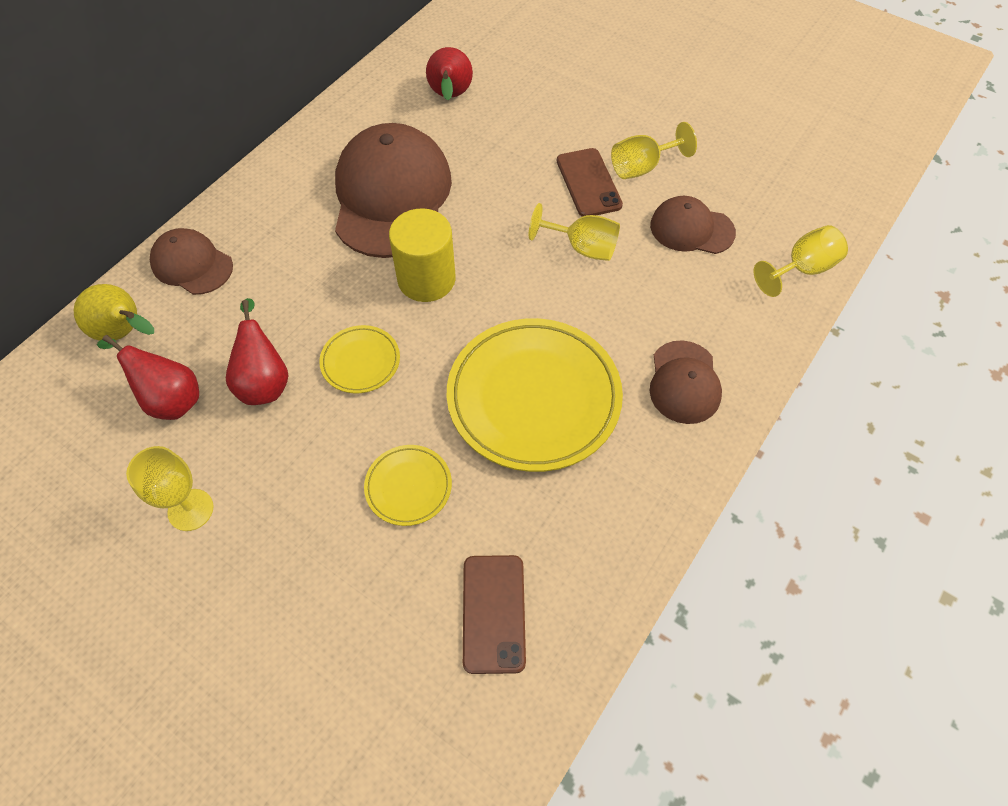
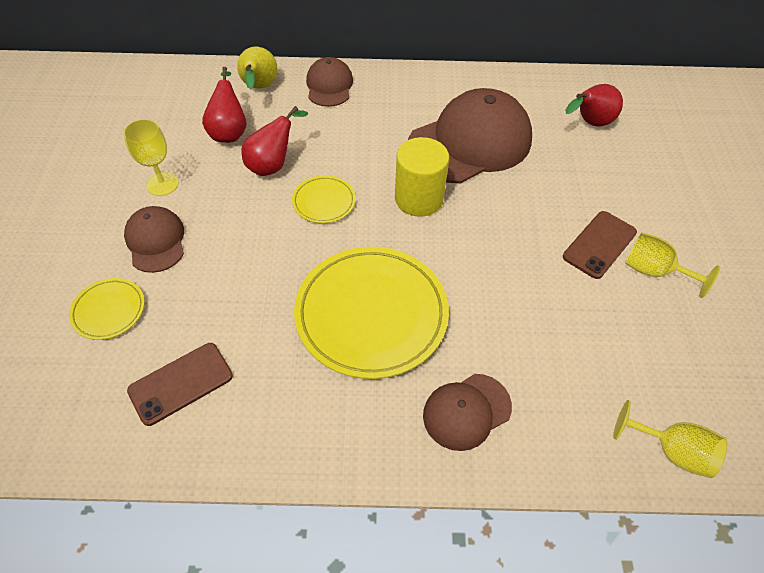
camera: 55 degrees right, 5 degrees down
yellow plate [364,445,452,526] -> yellow plate moved to [69,278,145,340]
yellow goblet [529,203,620,261] -> none
brown cap [650,196,736,254] -> brown cap moved to [124,206,184,273]

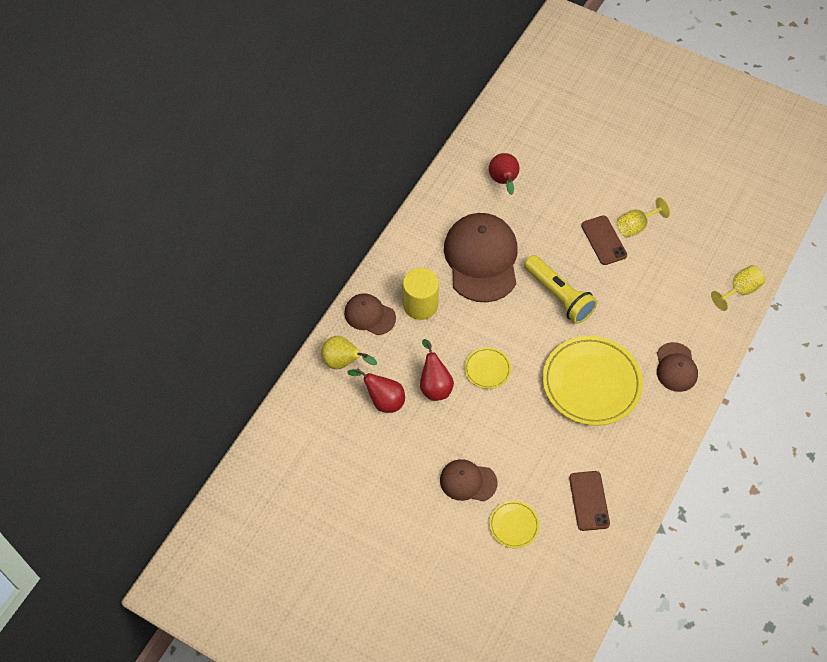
camera: 60 degrees left, 5 degrees up
yellow goblet [123,119,179,196] -> none
yellow cylinder [395,137,449,217] -> yellow cylinder moved to [403,268,439,320]
none -> yellow flashlight [524,255,597,324]

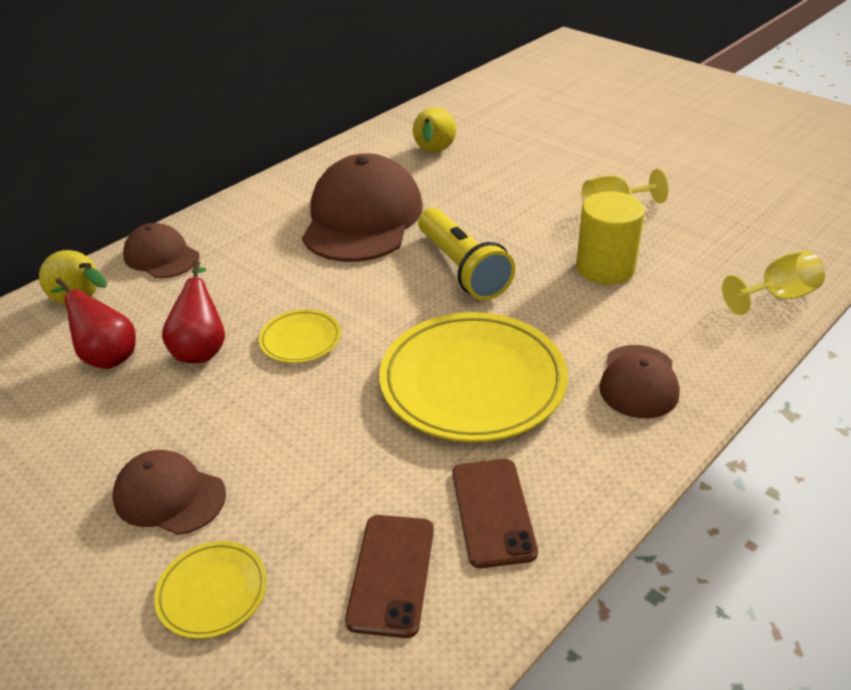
camera: 15 degrees right, 20 degrees down
yellow cylinder [403,268,439,320] -> yellow cylinder moved to [576,191,645,285]
red pear [489,153,520,195] -> yellow pear [413,107,456,152]
brown phone [581,215,627,265] -> brown phone moved to [452,459,538,568]

